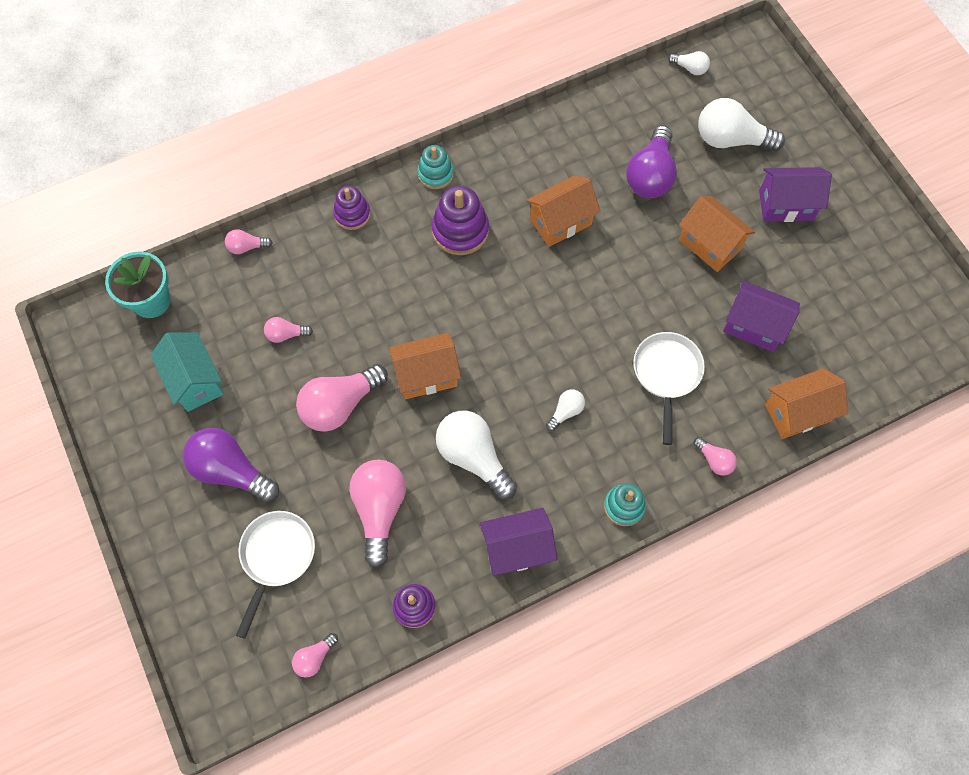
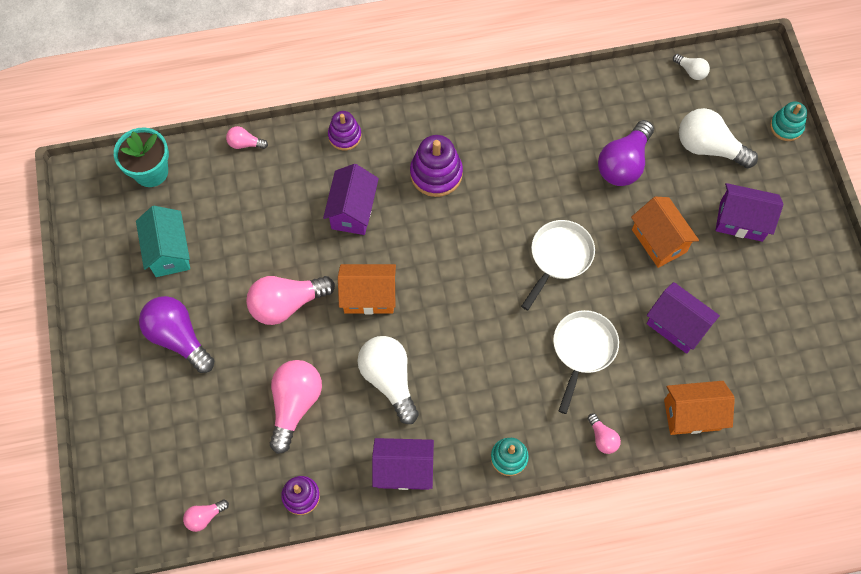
camera: 15 degrees right, 0 degrees up
white pan [236,511,315,639] -> white pan moved to [521,220,595,311]
pink light bulb [264,317,313,343] -> none
turquoise stacking toy [418,145,454,189] -> turquoise stacking toy moved to [770,101,807,141]
orange house [526,175,600,247] -> none
white light bulb [546,389,585,431] -> none
none -> purple house [323,164,379,235]

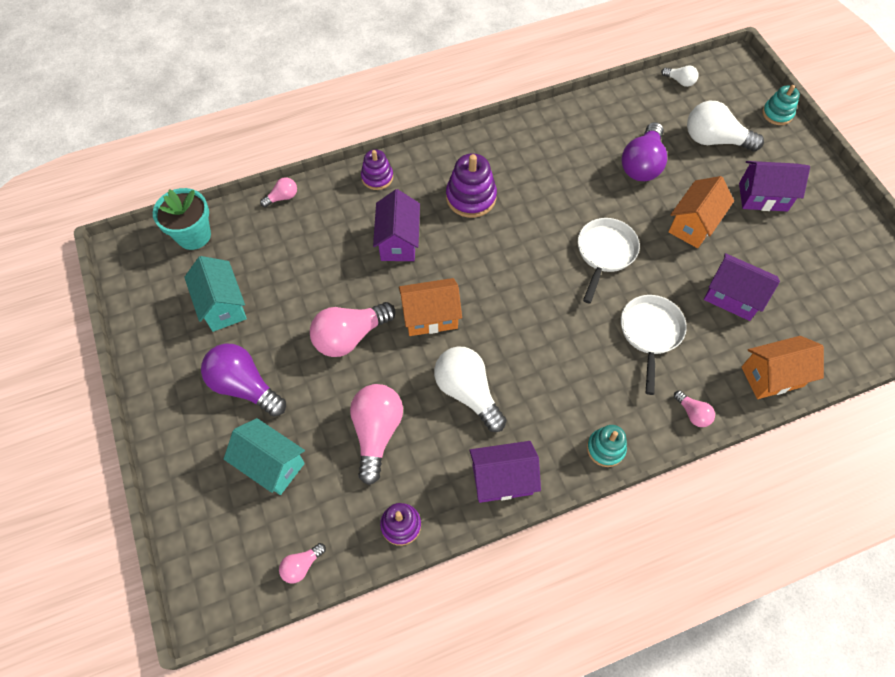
camera: 10 degrees left, 5 degrees down
pink light bulb [226,126,268,149] -> pink light bulb turned 150 degrees clockwise [260,177,297,207]
orange house [631,197,699,268] -> orange house turned 75 degrees clockwise [668,176,734,248]
none -> turquoise house [224,418,305,495]

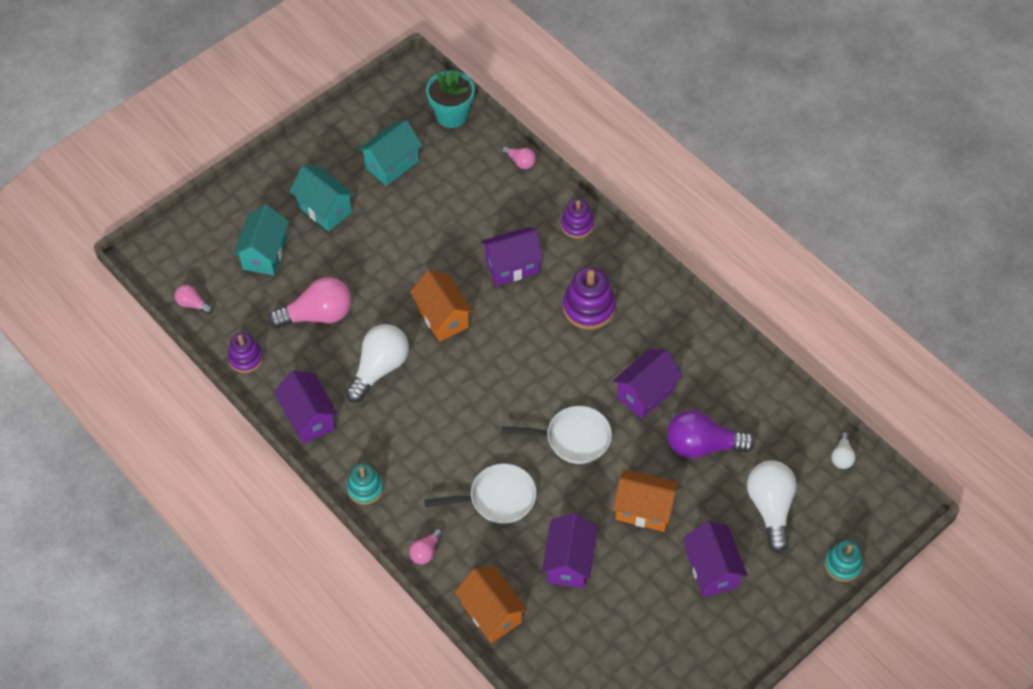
camera: 70 degrees right, 5 degrees down
purple light bulb [201,343,286,416] -> turquoise house [290,165,355,231]
pink light bulb [310,302,396,357] -> none
none -> purple house [613,349,682,419]

